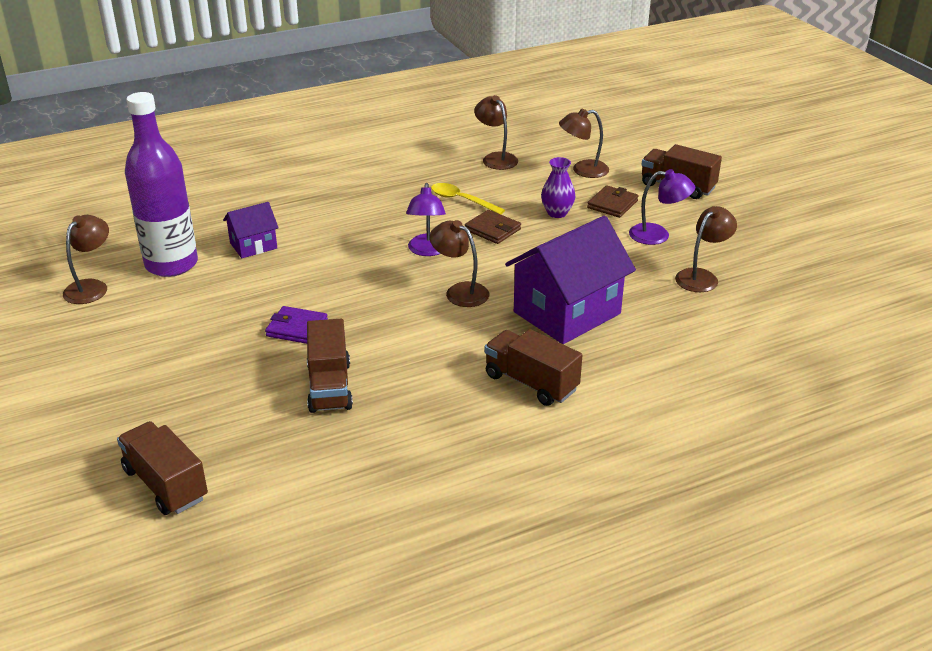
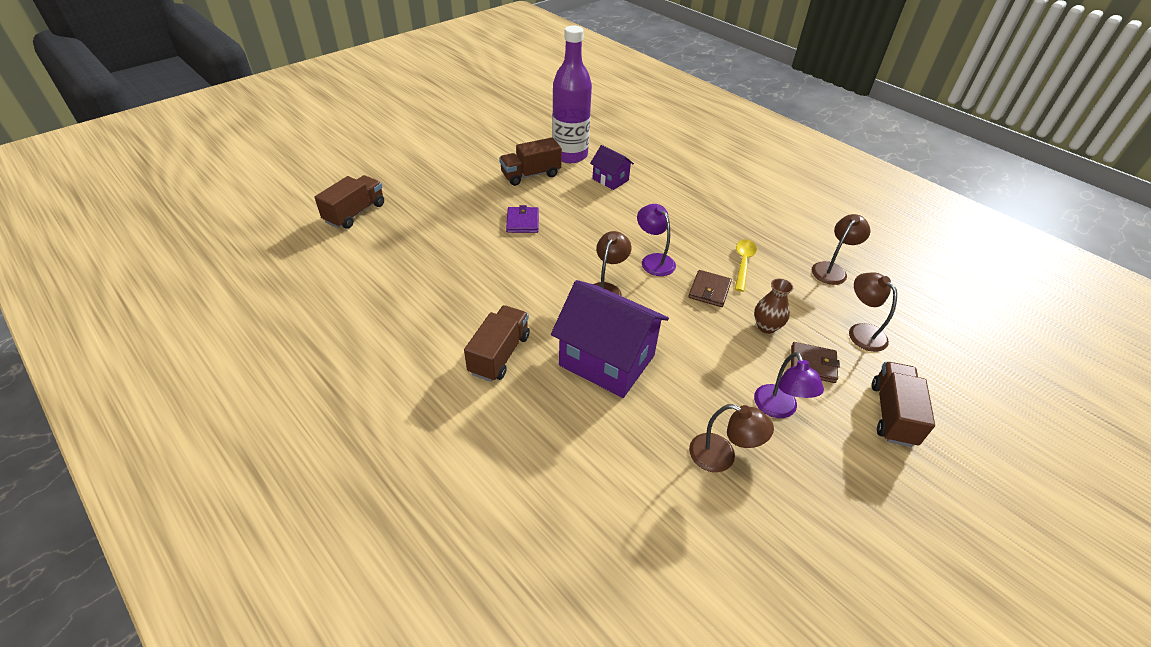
camera: 70 degrees right, 10 degrees up
brown lamp [63,215,109,304] -> none
brown truck [307,319,353,413] -> brown truck moved to [499,137,562,186]
purple lamp [406,183,446,256] -> purple lamp turned 75 degrees clockwise [637,204,676,276]
purple vase [541,157,575,218] -> brown vase [754,278,793,334]

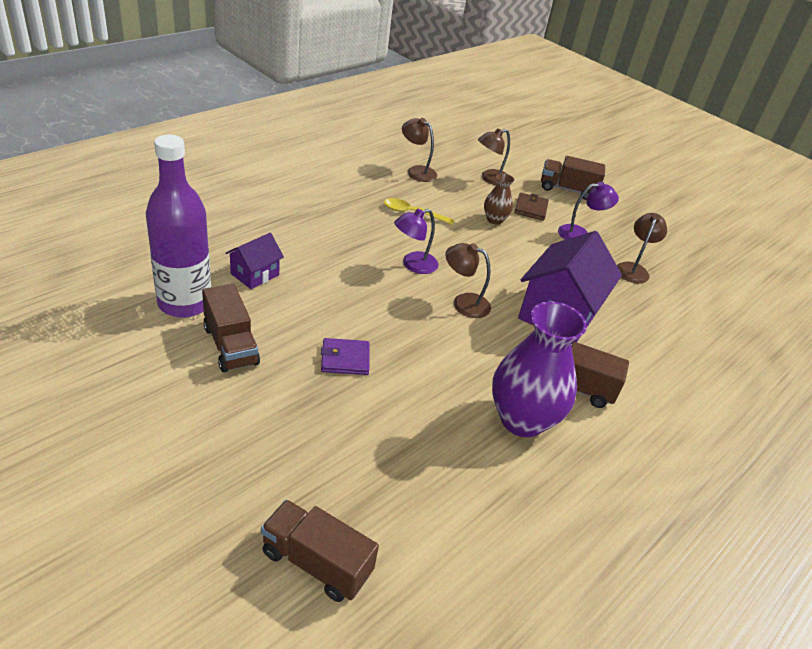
camera: 95 degrees left, 5 degrees down
brown wallet [688,270,732,307] -> none
none -> purple vase [492,302,587,437]

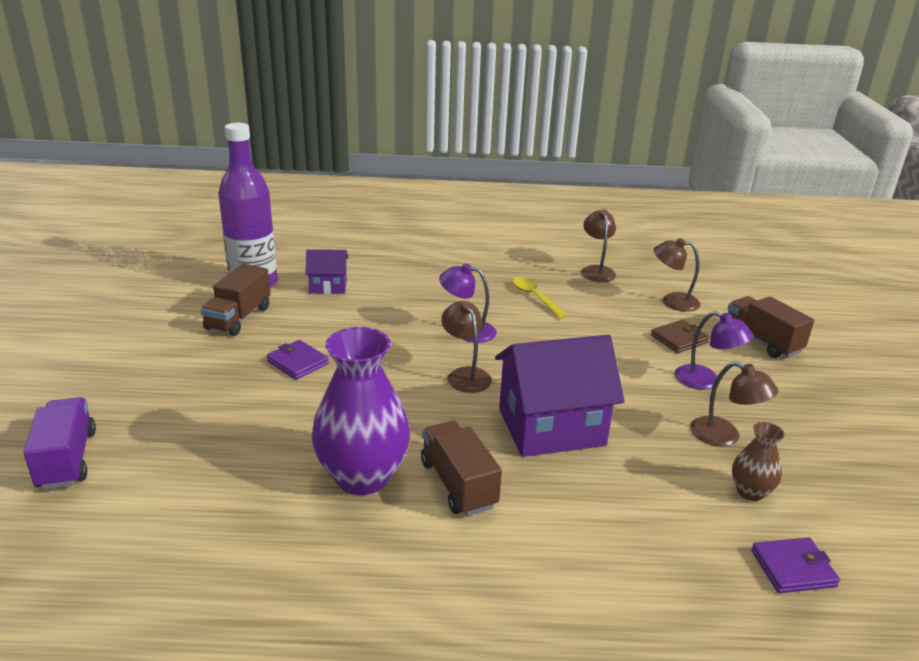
camera: 50 degrees right, 10 degrees down
brown truck [261,500,379,602] -> purple truck [23,397,96,489]
brown vase [484,173,515,225] -> brown vase moved to [732,422,785,501]
brown lamp [617,213,667,283] -> brown lamp turned 60 degrees clockwise [690,361,778,447]
none -> purple wallet [751,537,840,593]

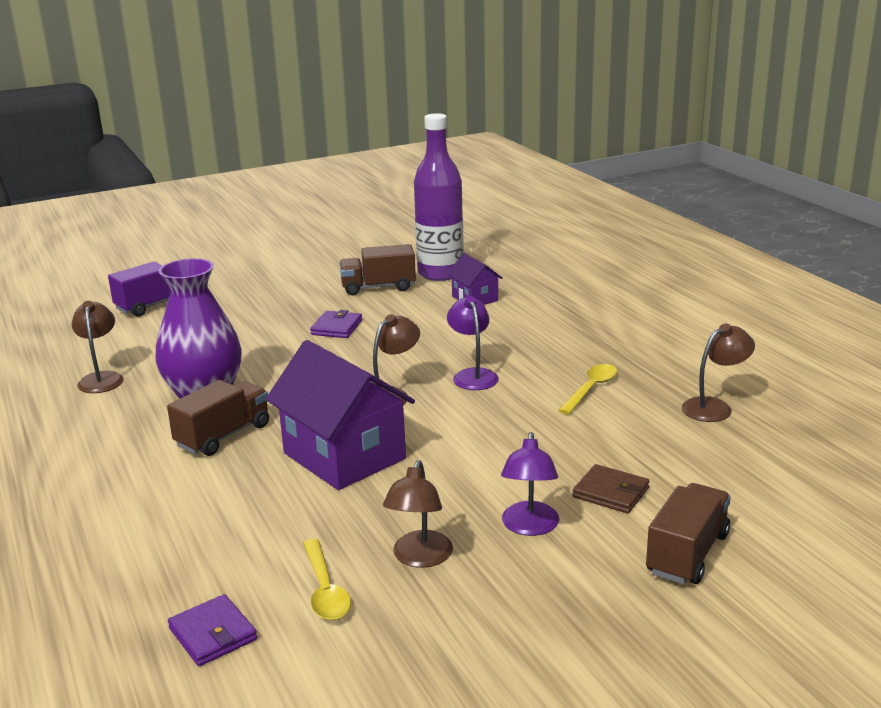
camera: 65 degrees right, 5 degrees down
brown lamp [654,238,701,312] -> brown lamp moved to [72,301,124,393]
brown vase [732,422,785,501] -> yellow spoon [303,539,351,620]

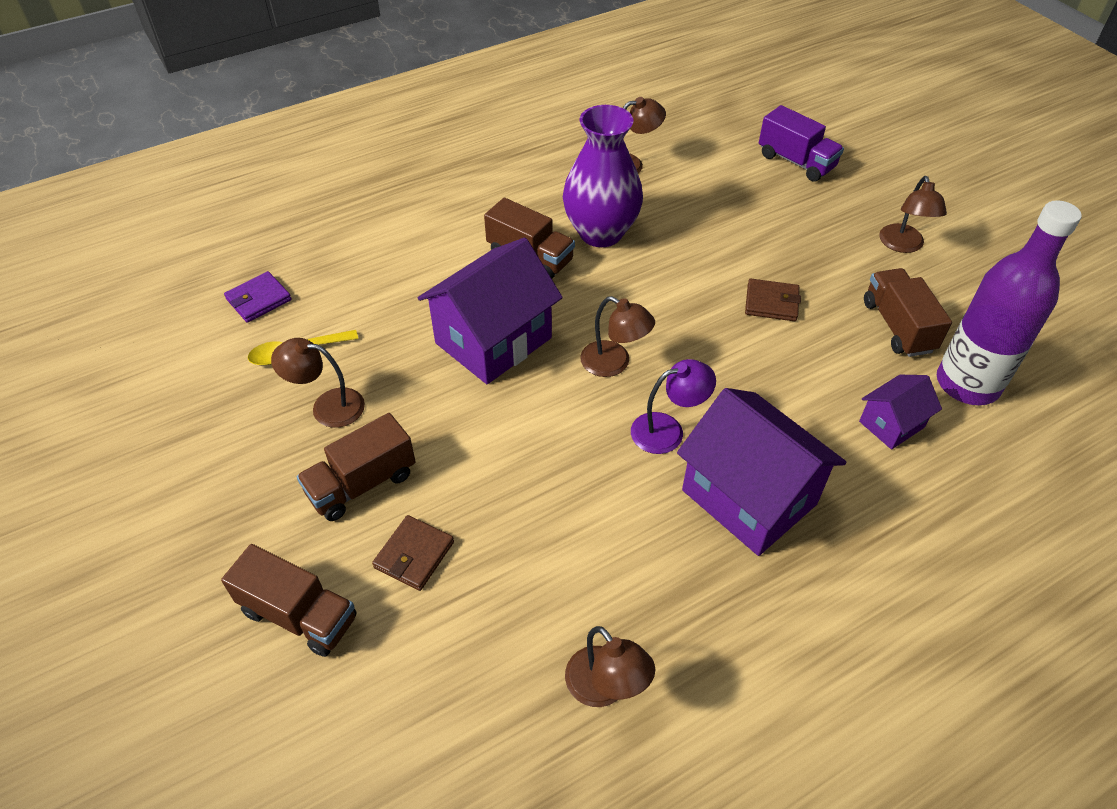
camera: 85 degrees right, 25 degrees up
purple wallet [310,310,362,338] -> brown wallet [745,279,801,321]
purple lamp [501,432,559,536] -> brown truck [297,413,416,521]
yellow spoon [558,364,617,415] -> none
none -> purple house [677,388,846,556]
none -> brown lamp [879,176,947,253]

